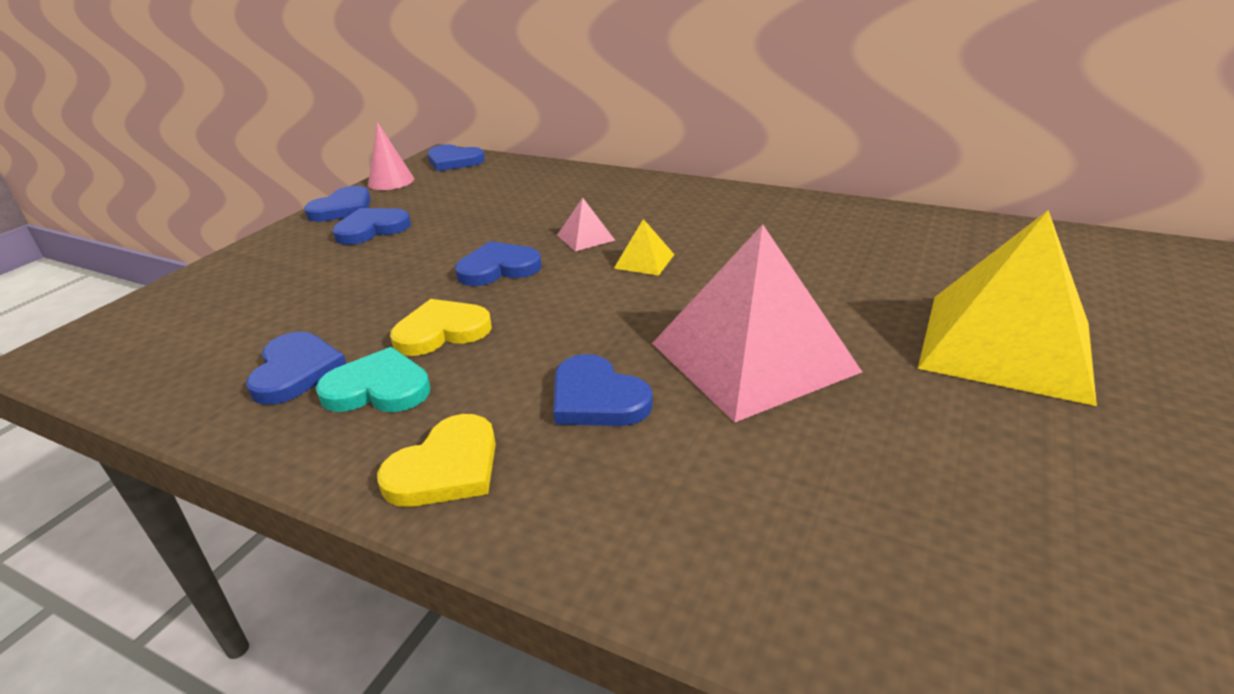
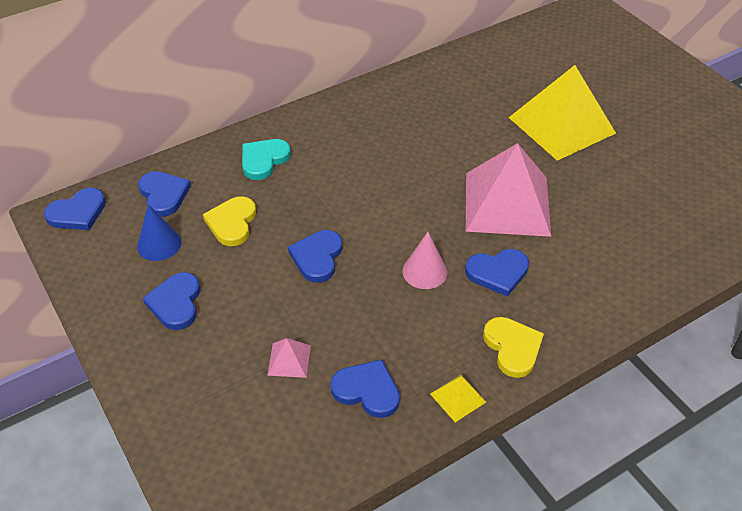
camera: 60 degrees left, 15 degrees up
blue heart [304,186,371,222] -> blue heart moved to [138,171,191,217]
turquoise heart [316,347,430,412] -> turquoise heart moved to [242,139,291,180]
pink cone [368,122,414,190] -> pink cone moved to [402,232,447,289]
yellow heart [390,299,492,356] -> yellow heart moved to [203,196,256,246]
pink pyramid [557,198,615,251] -> pink pyramid moved to [267,338,311,378]
yellow pyramid [614,219,675,276] -> yellow pyramid moved to [430,375,486,422]
none -> blue cone [137,204,182,261]

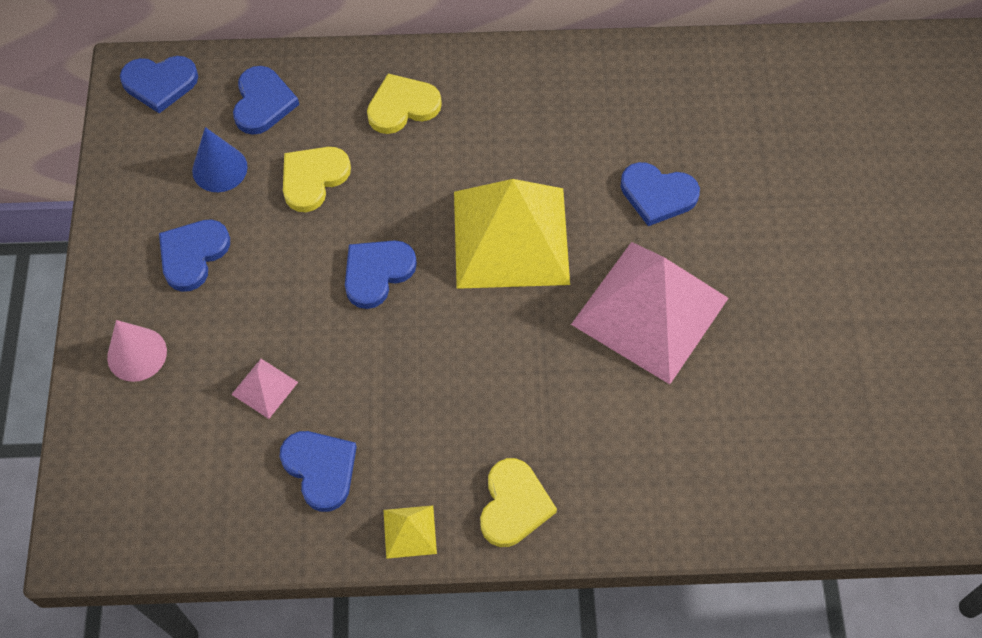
camera: 30 degrees right, 15 degrees up
turquoise heart [242,139,291,180] -> yellow heart [367,74,442,134]
pink cone [402,232,447,289] -> pink cone moved to [107,320,167,382]
blue heart [465,249,529,297] -> blue heart moved to [621,162,700,226]
yellow pyramid [509,65,616,161] -> yellow pyramid moved to [454,179,570,289]

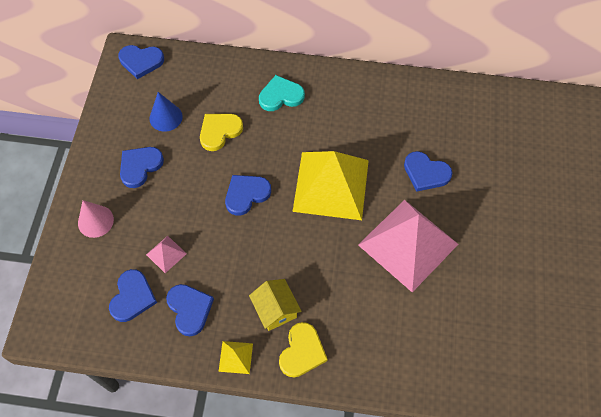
camera: 10 degrees right, 0 degrees up
blue heart [233,66,299,135] -> blue heart moved to [109,269,157,322]
yellow heart [367,74,442,134] -> turquoise heart [259,75,305,111]
none -> yellow house [249,279,301,331]

